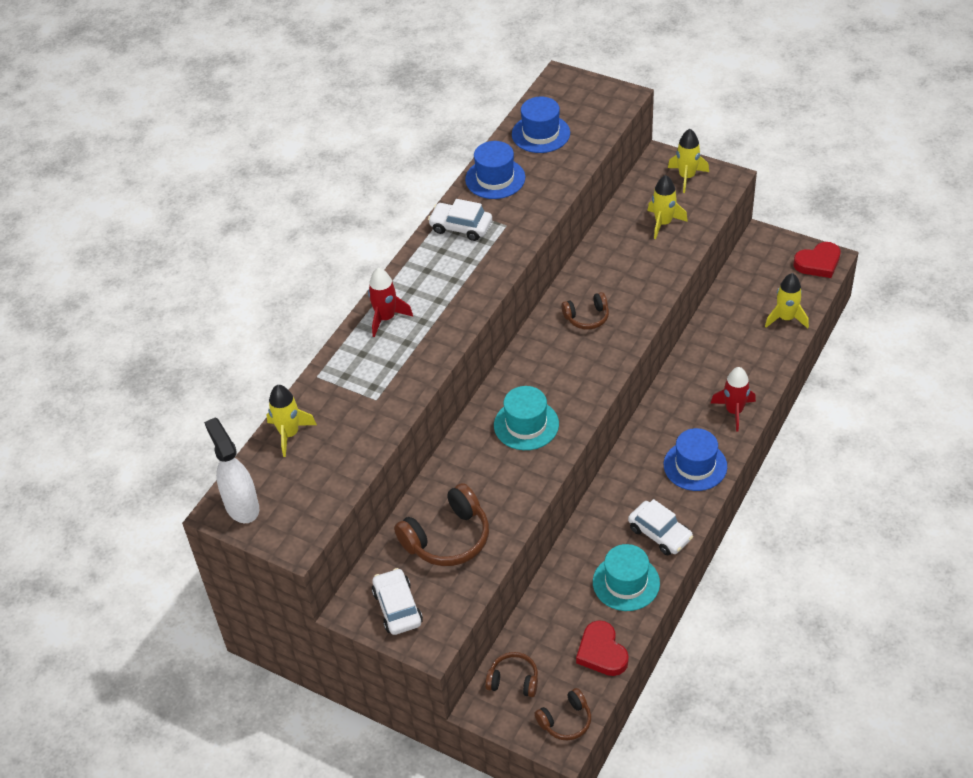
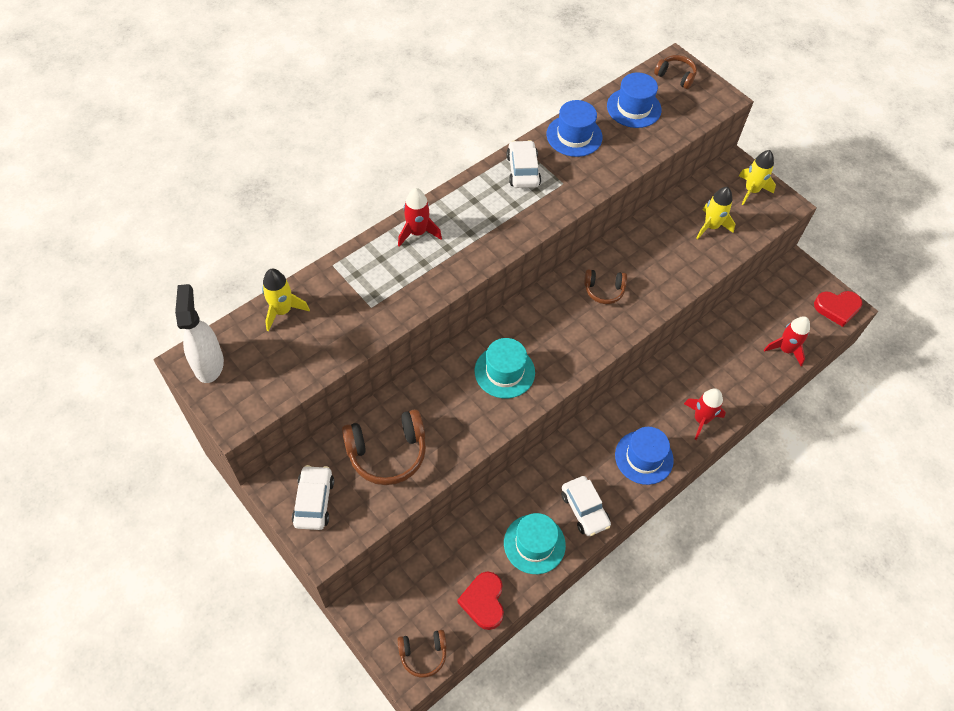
camera: 15 degrees right, 10 degrees up
white car [428,199,492,241] -> white car turned 45 degrees clockwise [506,140,541,188]
brown headphones [485,652,538,697] -> brown headphones moved to [654,55,697,89]
yellow rocket [765,273,809,328] -> red rocket [764,316,810,366]

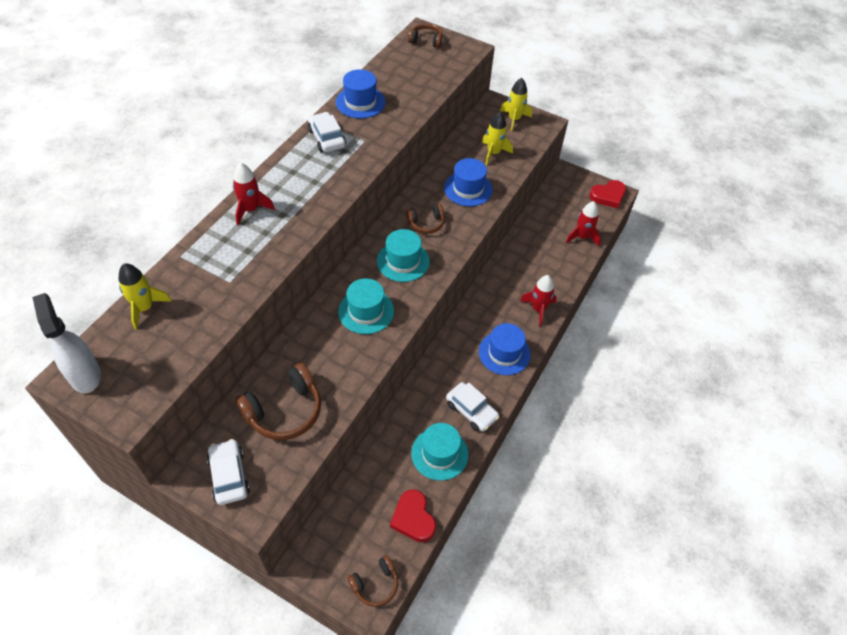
camera: 20 degrees left, 5 degrees down
blue hat [607,73,662,128] -> blue hat moved to [444,158,493,206]
none -> turquoise hat [377,229,430,282]

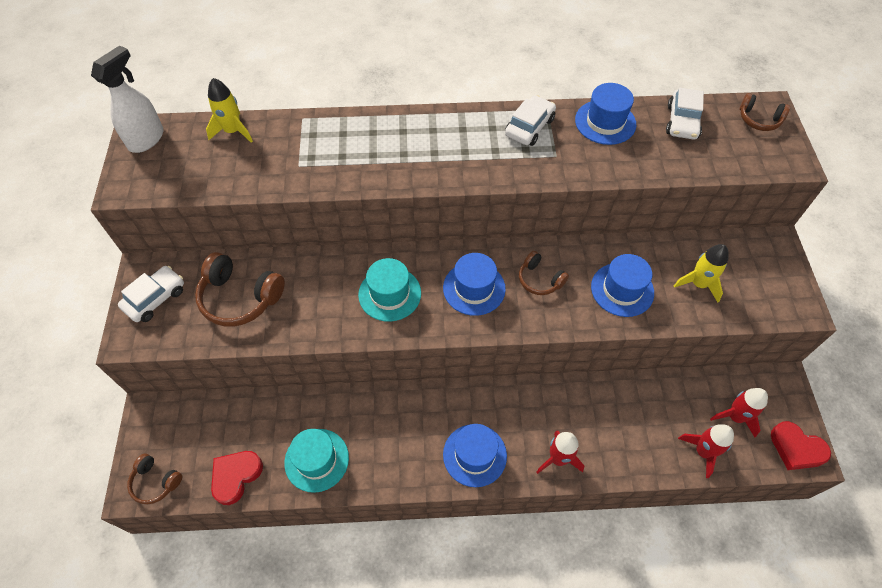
camera: 60 degrees right, 5 degrees up
red rocket [233,163,275,225] -> red rocket moved to [710,388,768,437]
turquoise hat [377,229,430,282] -> blue hat [443,253,506,316]
brown headphones [408,23,443,48] -> brown headphones turned 135 degrees clockwise [740,93,790,131]
white car [446,382,499,431] -> white car moved to [666,88,704,140]
yellow rocket [500,78,532,131] -> none

